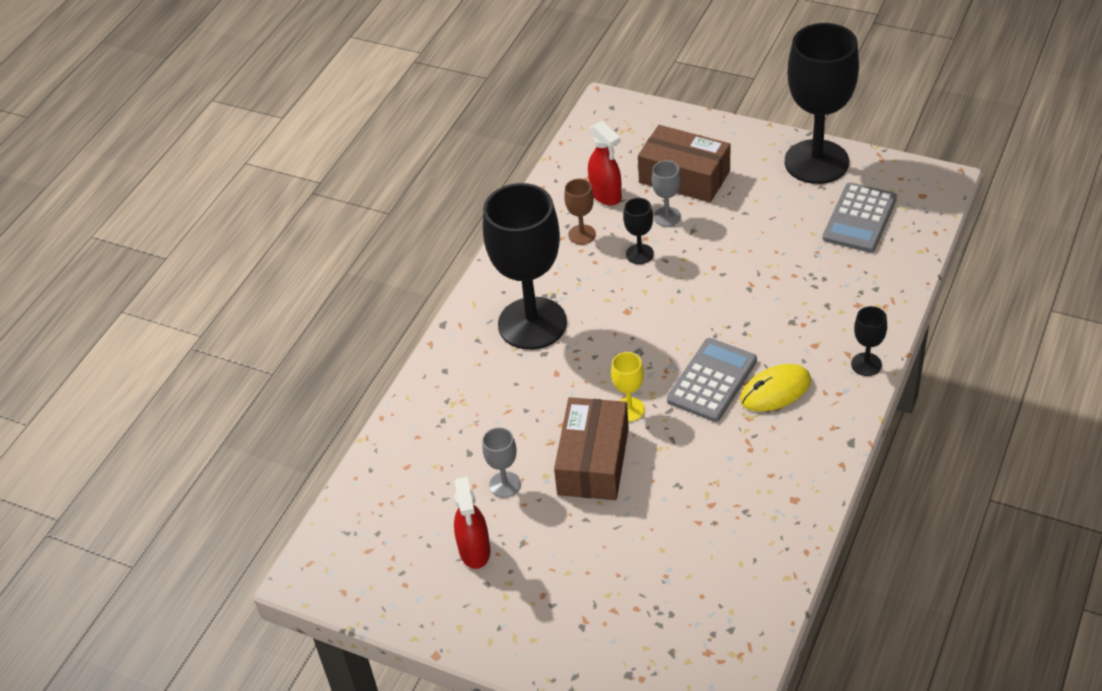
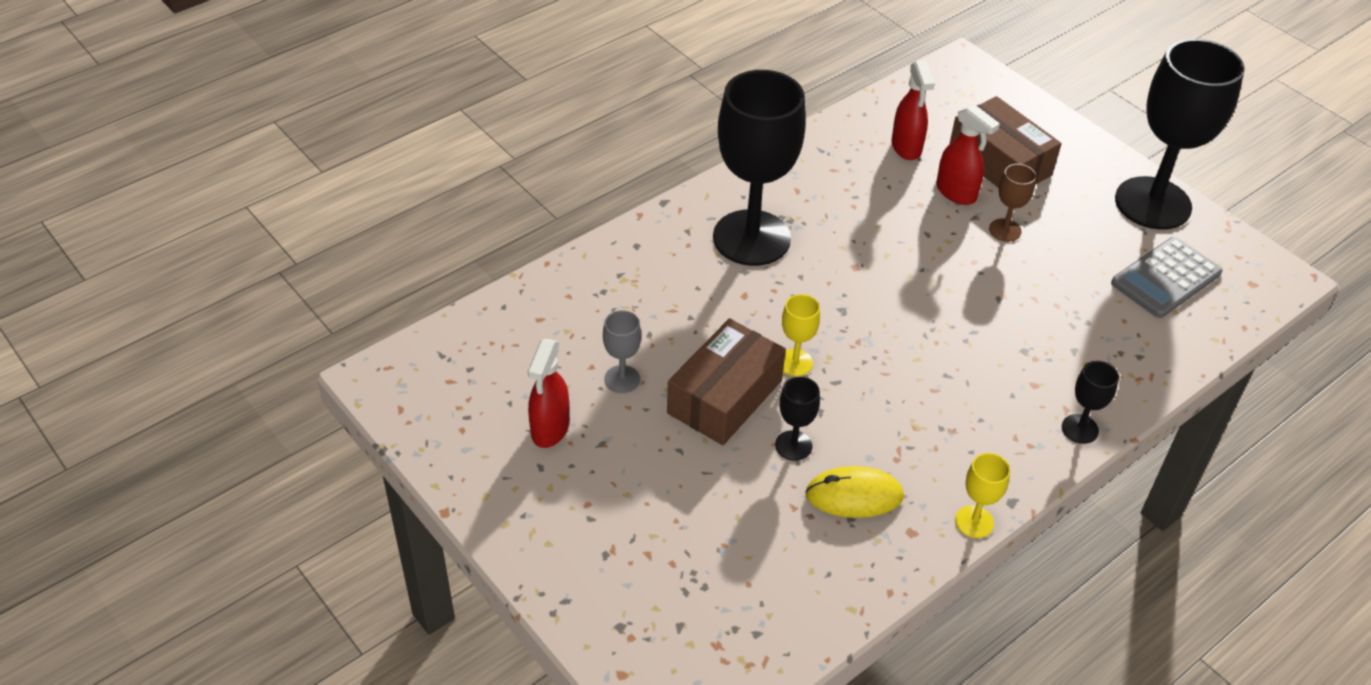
camera: 20 degrees right, 0 degrees up
brown goblet [564,179,596,244] -> brown goblet moved to [989,164,1036,242]
black goblet [623,198,654,264] -> black goblet moved to [775,377,820,461]
grey goblet [652,161,681,227] -> red spray bottle [936,104,1000,205]
grey calculator [667,338,757,422] -> none
yellow mouse [740,364,811,412] -> yellow mouse moved to [806,466,904,518]
none -> yellow goblet [955,453,1010,538]

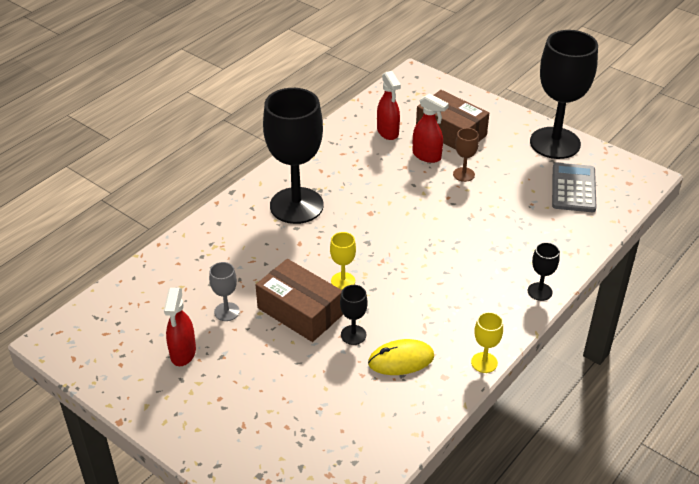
camera: 10 degrees left, 5 degrees down
brown box [667,318,786,445] -> brown box turned 75 degrees counterclockwise [256,259,343,342]
grey calculator [1111,237,1222,318] -> grey calculator turned 150 degrees clockwise [552,163,596,212]

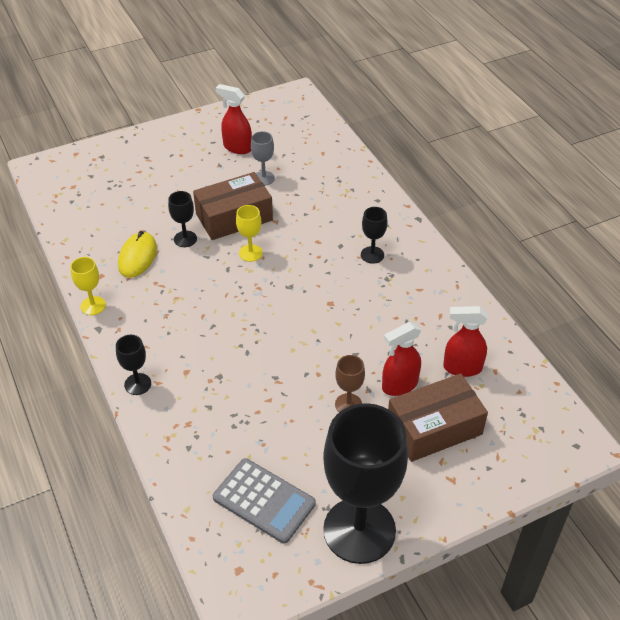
camera: 115 degrees right, 5 degrees up
black goblet [263,88,324,224] -> black goblet [361,207,388,264], size x0.42

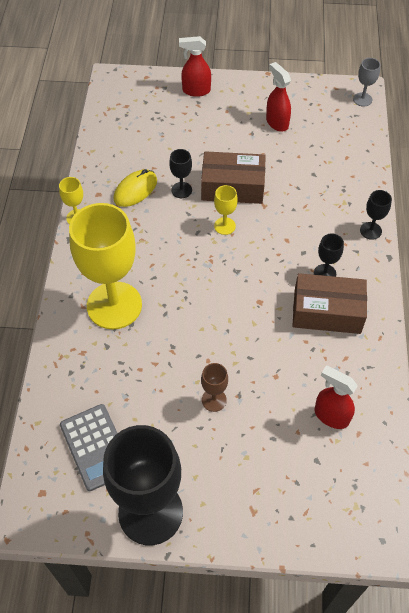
camera: 30 degrees right, 10 degrees up
black goblet [116,335,151,395] -> black goblet moved to [360,190,392,240]
grey goblet [251,131,275,186] -> grey goblet moved to [353,58,380,107]
red spray bottle [382,322,421,396] -> red spray bottle moved to [179,36,211,97]
brown box [388,373,488,462] -> brown box moved to [292,273,367,334]
none -> yellow goblet [69,203,142,329]

